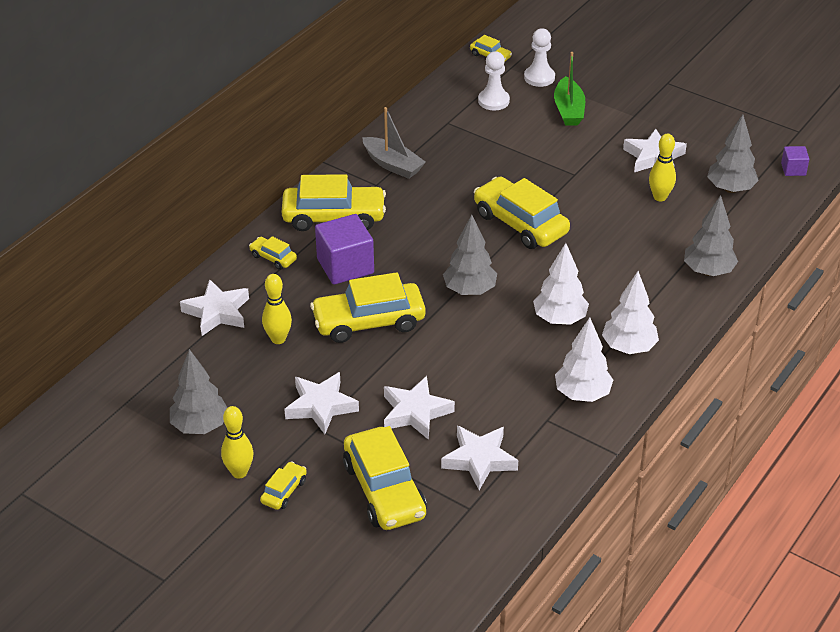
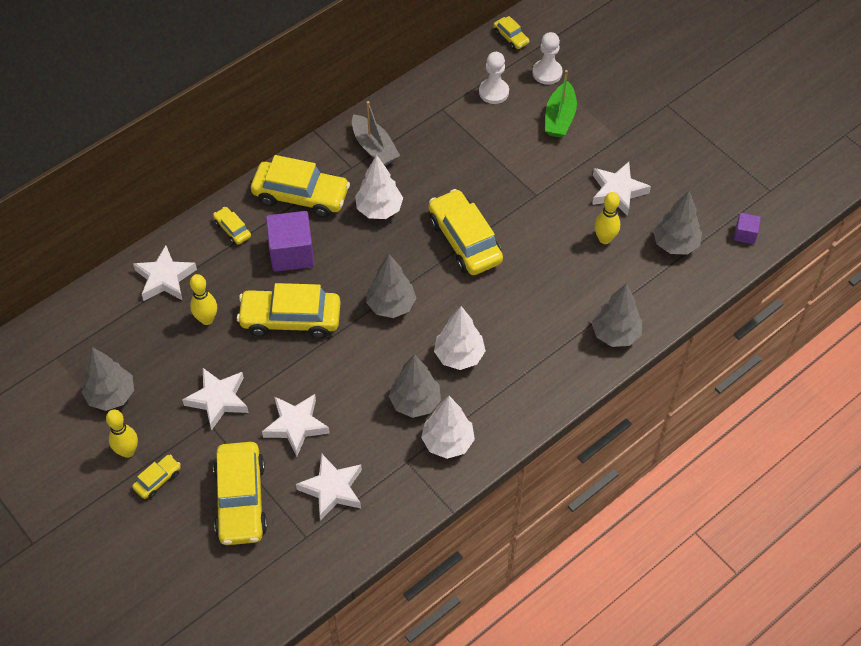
camera: 15 degrees right, 15 degrees up
white tree [602,271,659,354] -> white tree moved to [355,155,403,219]
none -> grey tree [389,354,441,418]

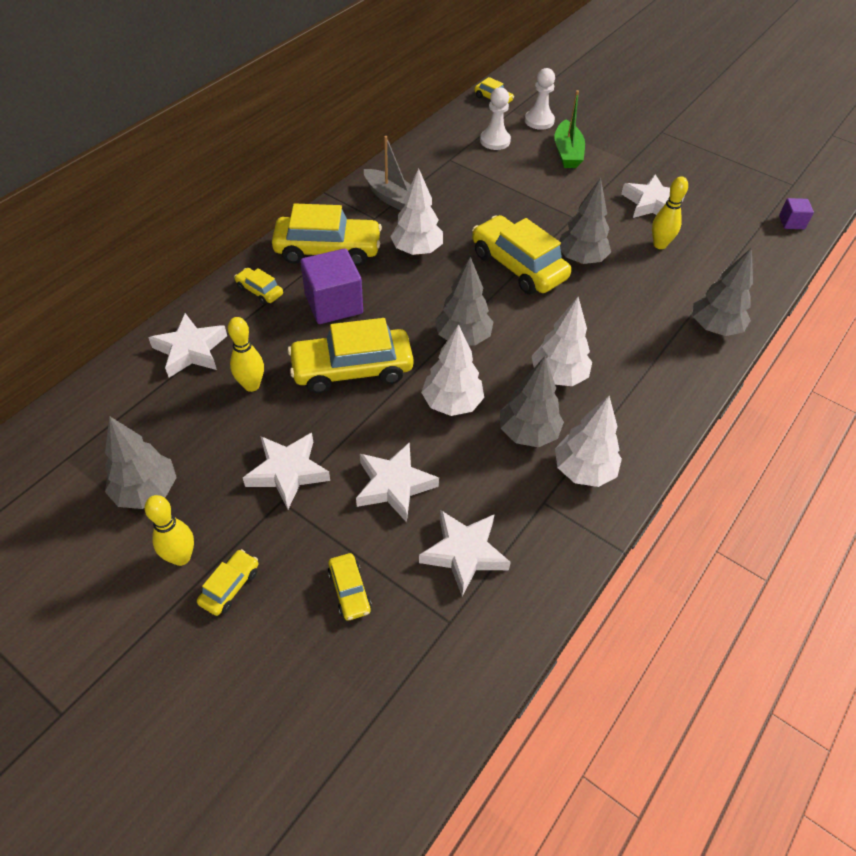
camera: 15 degrees left, 5 degrees down
yellow car [213,442,267,545] -> yellow car [328,553,372,621], size x0.47
grey tree [653,191,702,255] -> grey tree moved to [559,178,611,264]
none -> white tree [421,324,484,416]

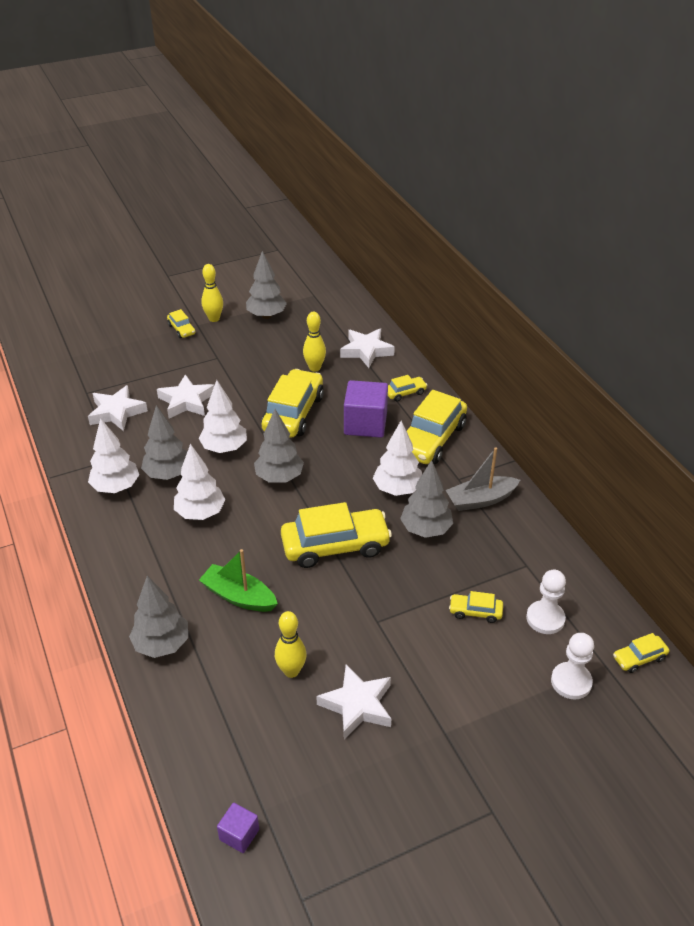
camera: 120 degrees right, 10 degrees down
white star [243,433,330,509] -> none
yellow car [328,553,372,621] -> yellow car moved to [449,591,503,623]
green boat [554,90,585,168] -> green boat moved to [199,549,278,612]
grey tree [559,178,611,264] -> grey tree moved to [400,460,453,538]

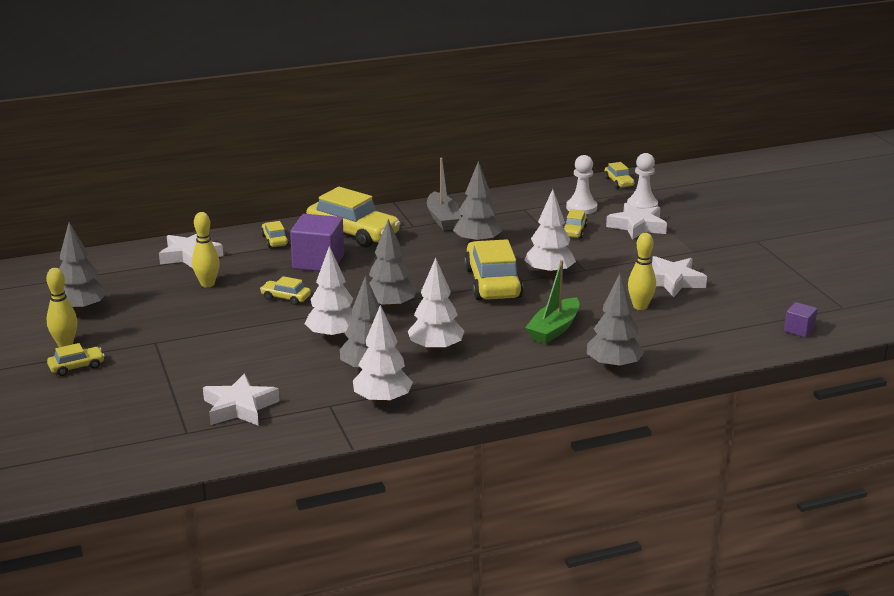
camera: 85 degrees left, 15 degrees down
white star [157,374,214,418] -> white star moved to [606,203,667,240]
yellow car [262,369,324,437] -> yellow car [260,276,311,305], size x0.47
white tree [373,420,422,496] -> white tree moved to [524,189,576,277]

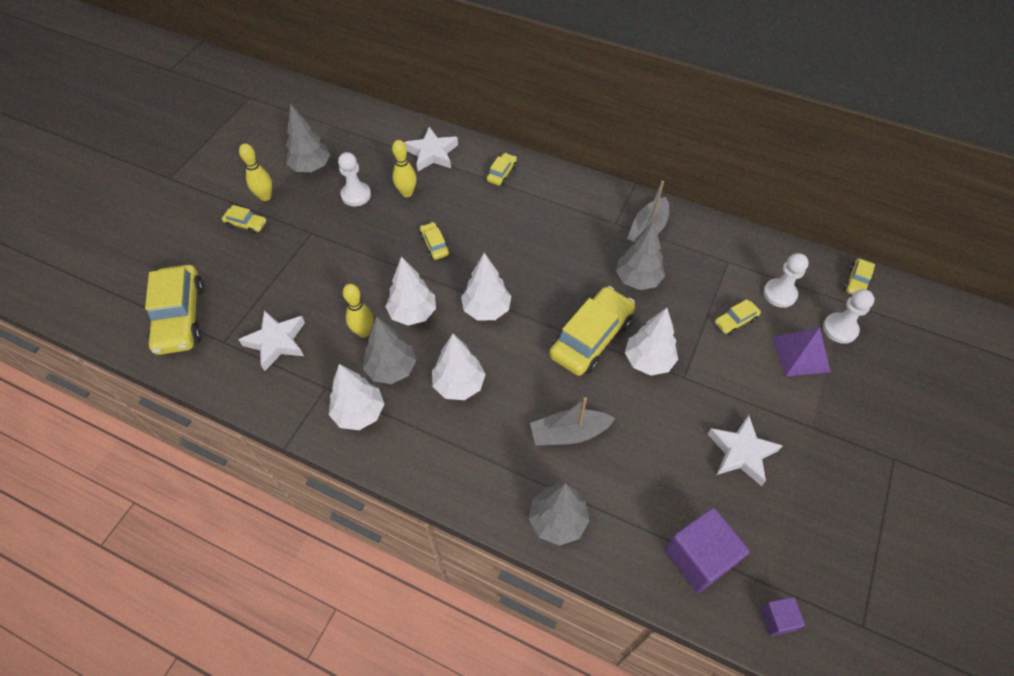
camera: 45 degrees right, 30 degrees up
purple cube [290,214,344,271] -> purple cube moved to [664,508,750,593]
yellow car [306,187,401,247] -> yellow car moved to [145,265,204,355]
grey tree [369,219,416,311] -> white tree [461,253,511,320]
green boat [525,260,579,344] -> grey boat [530,397,615,446]
white star [606,203,667,240] -> purple pyramid [772,327,831,376]
yellow bowling pin [628,233,656,310] -> yellow bowling pin moved to [343,284,374,338]
none -> white pawn [338,152,371,206]

